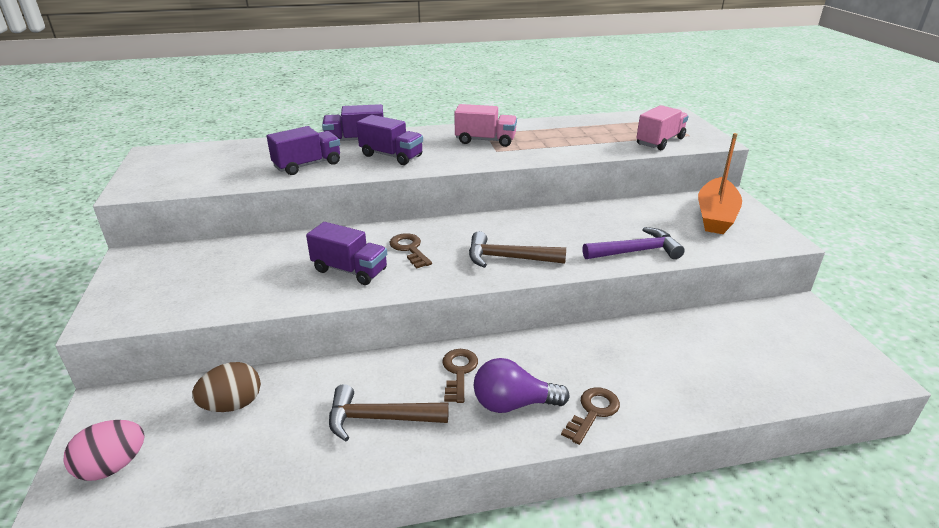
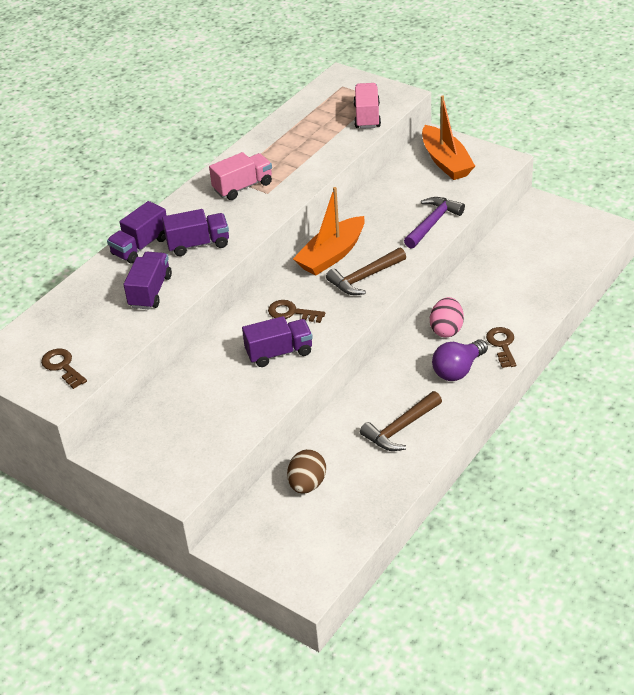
camera: 40 degrees left, 10 degrees up
pink egg [63,420,145,481] -> pink egg moved to [430,297,464,337]
brown key [443,349,478,403] -> brown key moved to [41,349,87,389]
none -> orange boat [293,187,365,275]

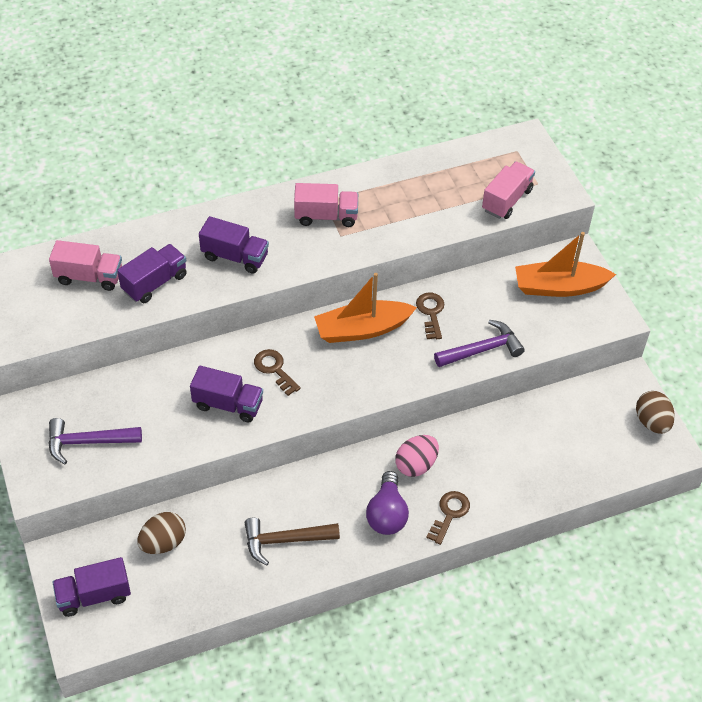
camera: 30 degrees right, 10 degrees up
brown key [41,349,87,389] -> brown key moved to [416,293,444,339]
purple truck [107,201,167,264] -> purple truck moved to [52,557,131,617]
brown hammer [326,247,406,295] -> none
orange boat [422,95,475,180] -> orange boat turned 75 degrees clockwise [515,232,616,297]
purple light bulb [432,339,488,381] -> purple light bulb turned 75 degrees counterclockwise [366,471,409,535]
none -> purple hammer [48,418,142,464]
none -> pink truck [49,240,122,291]
none -> brown egg [636,391,675,434]

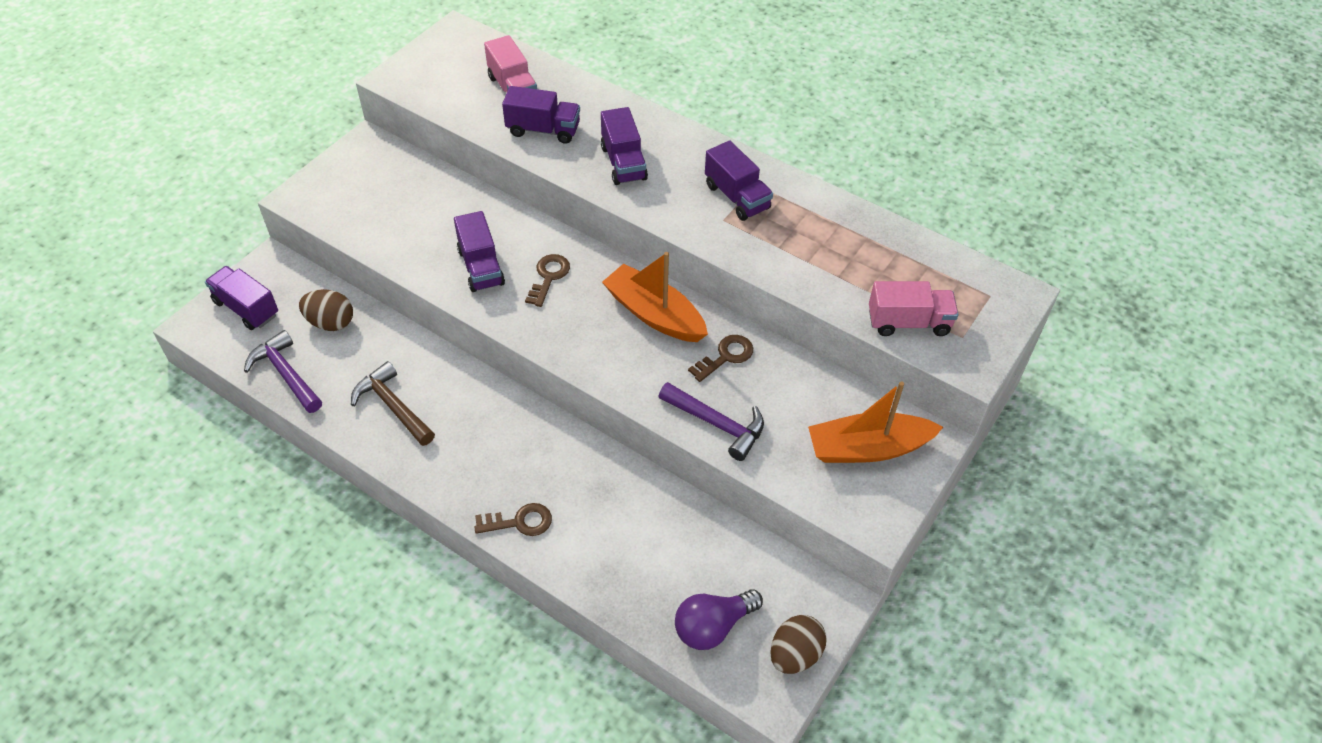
camera: 55 degrees right, 0 degrees up
purple hammer [48,418,142,464] -> purple hammer moved to [244,330,322,413]
pink truck [294,183,358,227] -> purple truck [705,140,773,221]
purple light bulb [366,471,409,535] -> purple light bulb moved to [675,589,763,650]
pink egg [395,435,439,477] -> none
orange boat [515,232,616,297] -> orange boat turned 60 degrees counterclockwise [808,381,943,463]

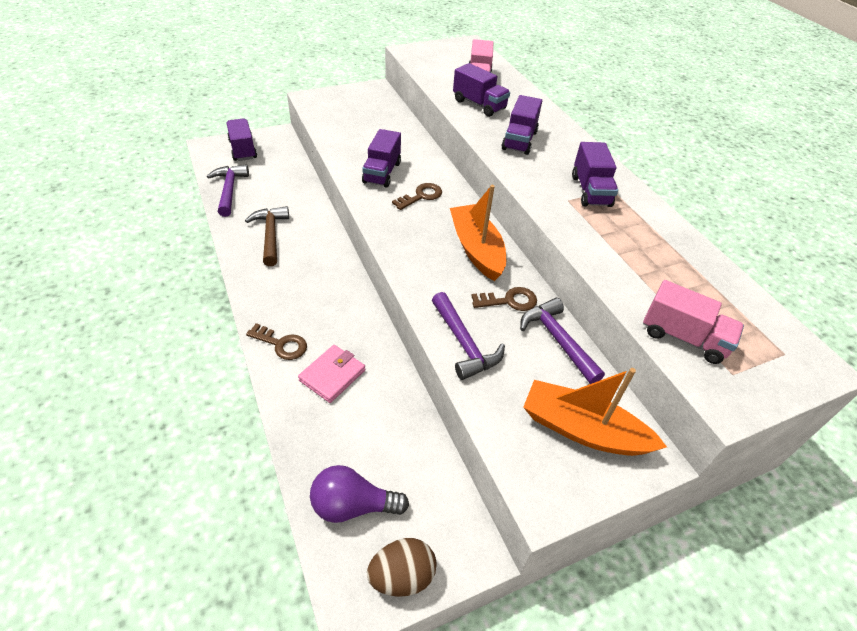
camera: 30 degrees right, 5 degrees down
brown egg [299,289,353,331] -> none
none -> pink wallet [298,345,365,403]
none -> purple hammer [520,298,605,384]

